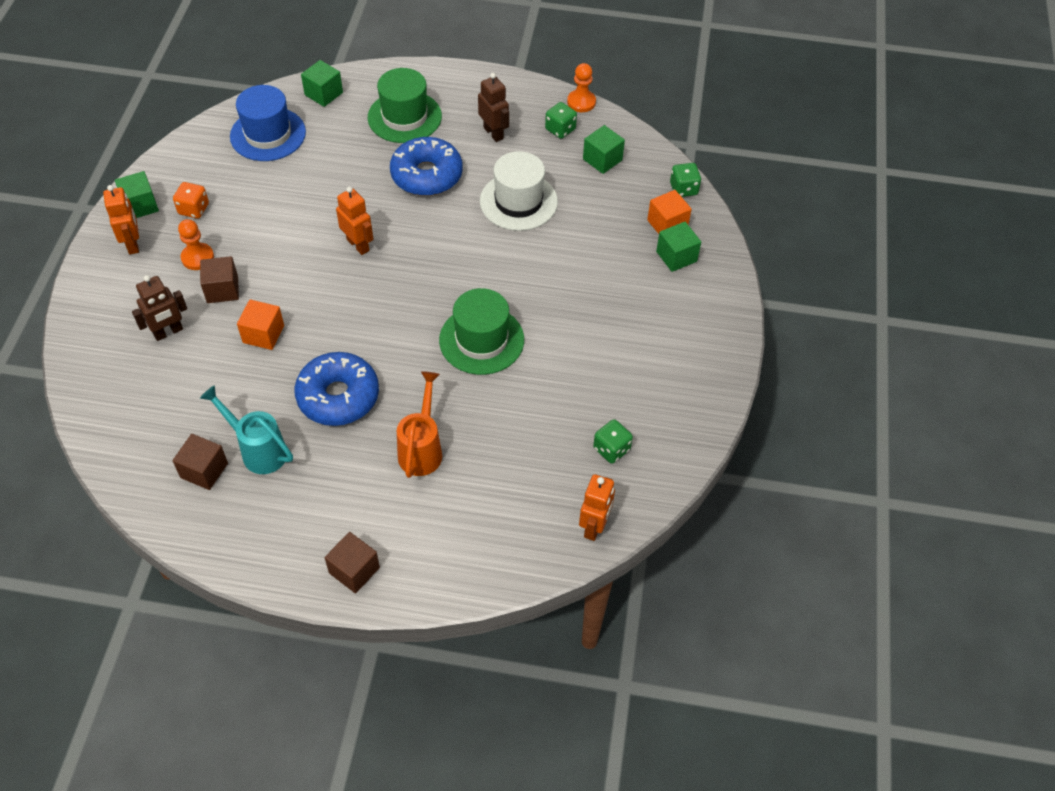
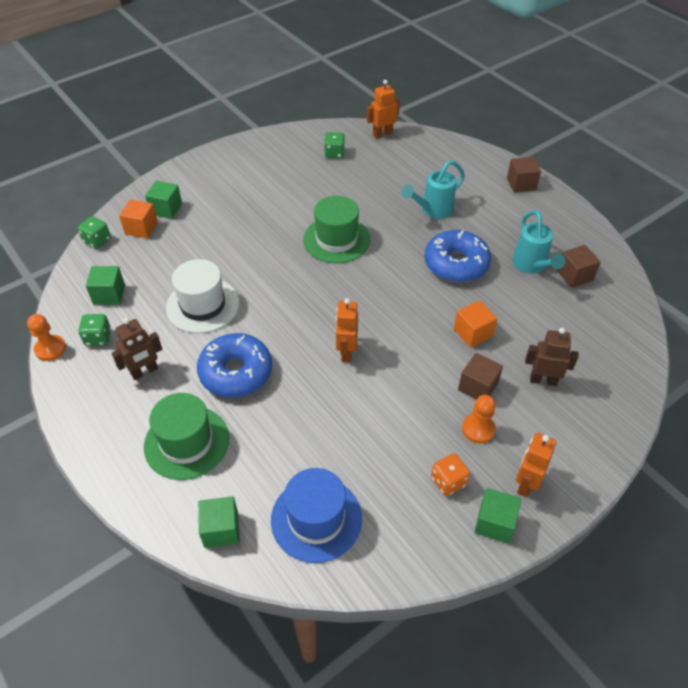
camera: 135 degrees left, 5 degrees down
orange watering can [397,371,442,478] -> turquoise watering can [401,160,465,219]
brown robot [478,73,509,142] -> brown robot turned 135 degrees counterclockwise [112,318,162,380]

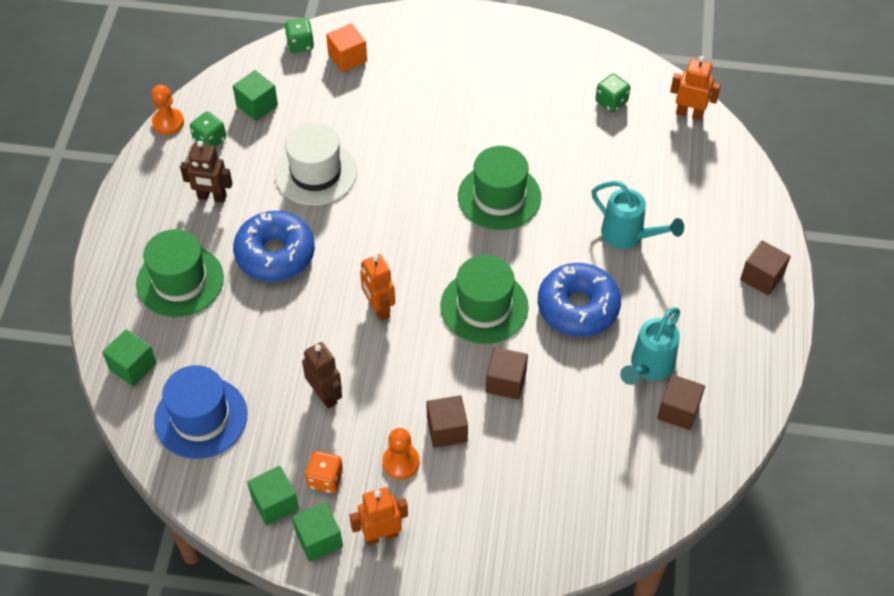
camera: 45 degrees right, 5 degrees up
green cube [145,181,182,219] -> green cube moved to [247,466,299,525]
orange robot [336,298,358,362] -> orange robot turned 75 degrees counterclockwise [360,254,395,321]
turquoise watering can [401,160,465,219] -> turquoise watering can turned 150 degrees counterclockwise [592,181,684,249]
orange cube [454,300,497,348] -> brown cube [486,347,528,400]
brown robot [525,328,579,386] -> brown robot moved to [302,342,342,409]
none -> green hat [440,255,529,344]

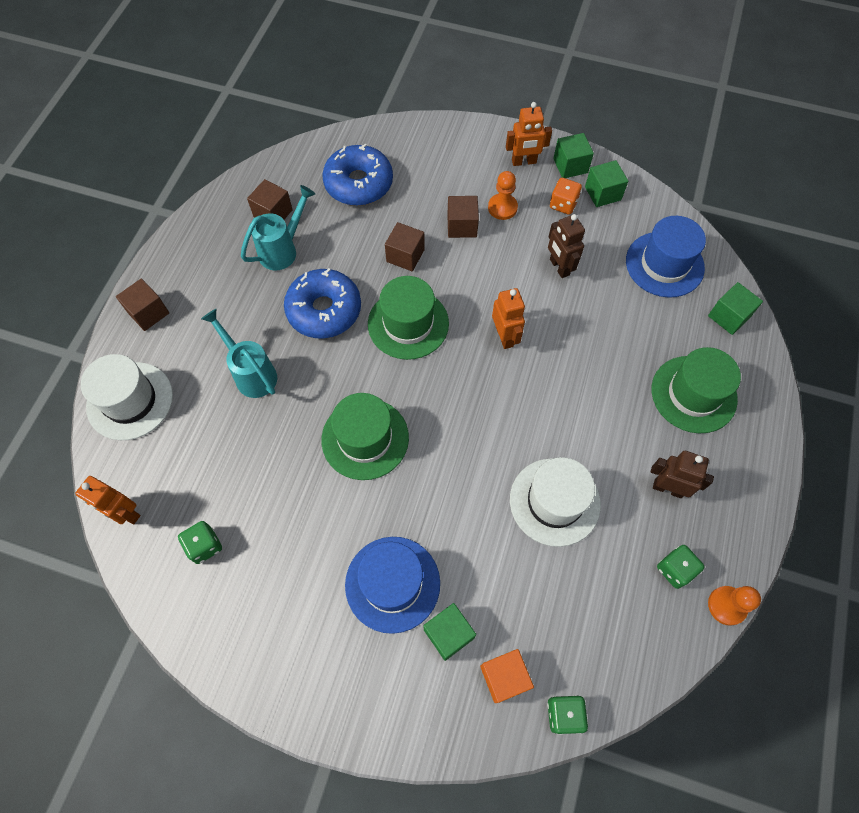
camera: 170 degrees left, 10 degrees up
green cube [233,70,278,121] -> green cube moved to [423,603,476,661]
blue donut [233,211,315,281] -> blue donut moved to [322,143,393,206]
none -> white hat [81,354,173,440]
none -> blue hat [345,537,440,634]

